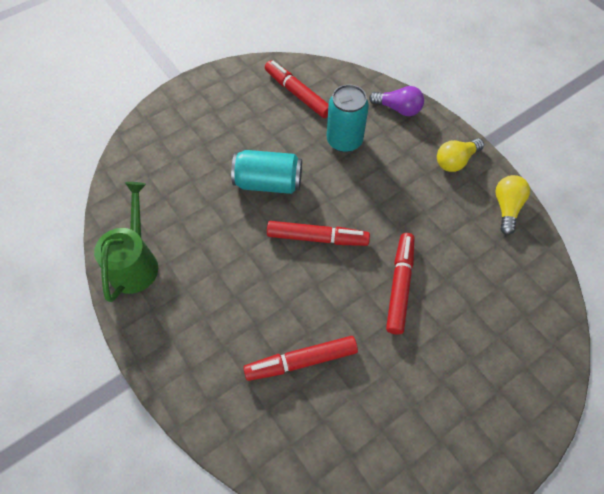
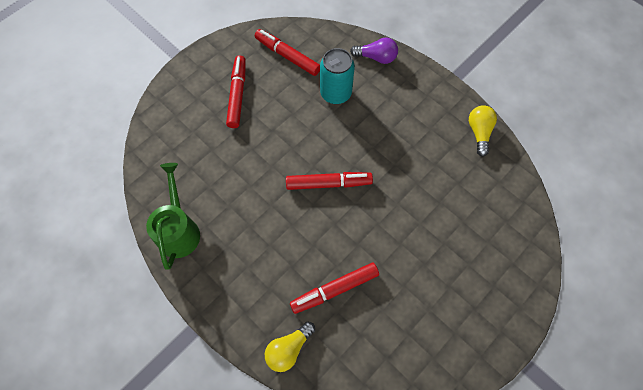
camera: 10 degrees left, 5 degrees up
turquoise can [231,150,302,194] -> none
red marker [386,233,414,334] -> red marker moved to [226,55,246,128]
yellow light bulb [437,138,484,172] -> yellow light bulb moved to [265,321,315,372]

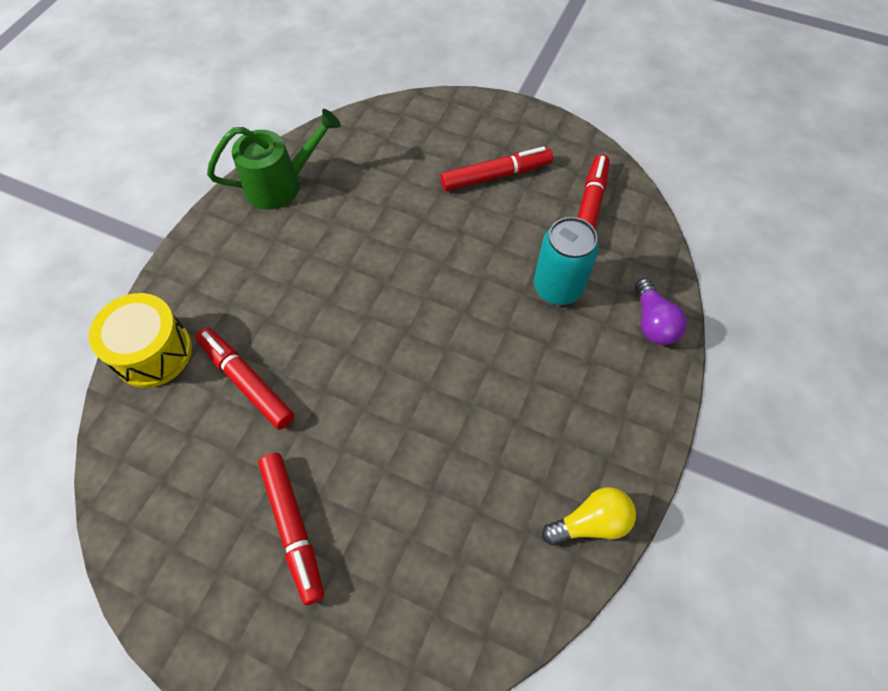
camera: 70 degrees right, 5 degrees down
yellow light bulb [265,321,315,372] -> yellow drum [89,293,192,388]
red marker [286,172,373,190] -> red marker moved to [258,453,324,605]

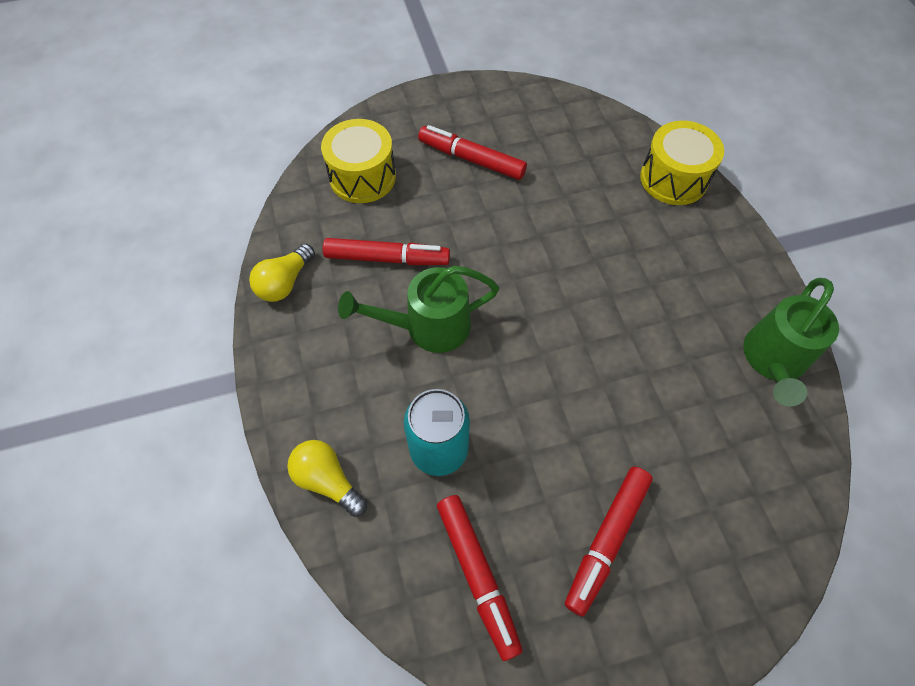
camera: 140 degrees right, 0 degrees up
red marker [196,327,295,430] -> red marker moved to [323,238,450,265]
purple light bulb [635,278,687,345] -> yellow light bulb [287,440,367,517]
none -> yellow drum [321,119,396,203]
none -> green watering can [338,266,499,353]

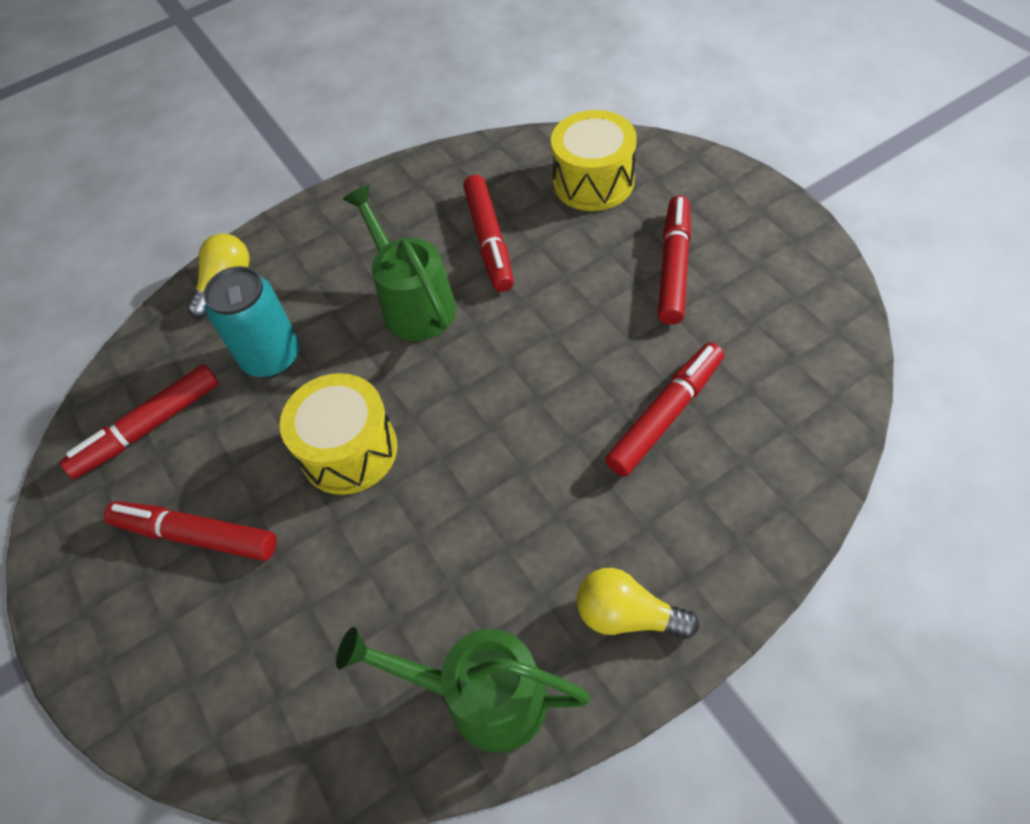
camera: 80 degrees right, 5 degrees down
yellow light bulb [249,244,315,302] -> yellow light bulb moved to [577,568,699,639]
yellow drum [640,121,724,205] -> yellow drum moved to [280,373,397,495]
none -> red marker [605,343,724,477]

